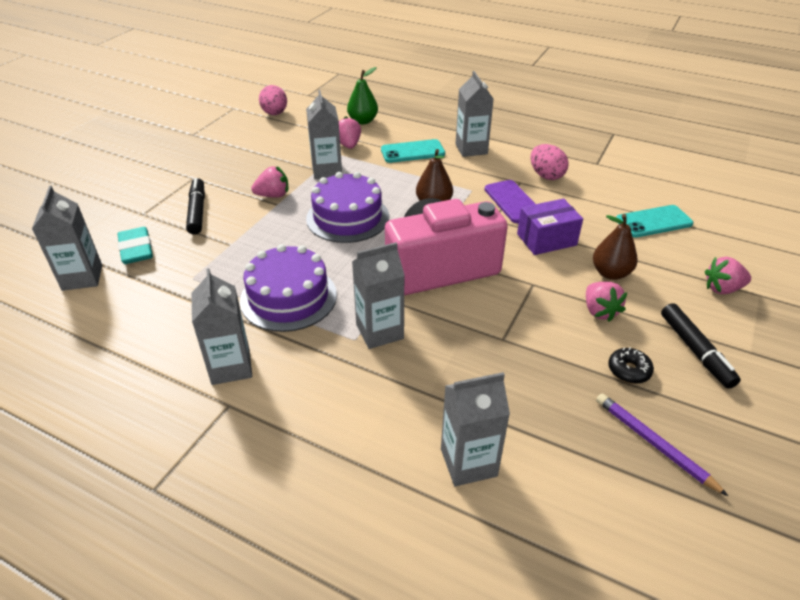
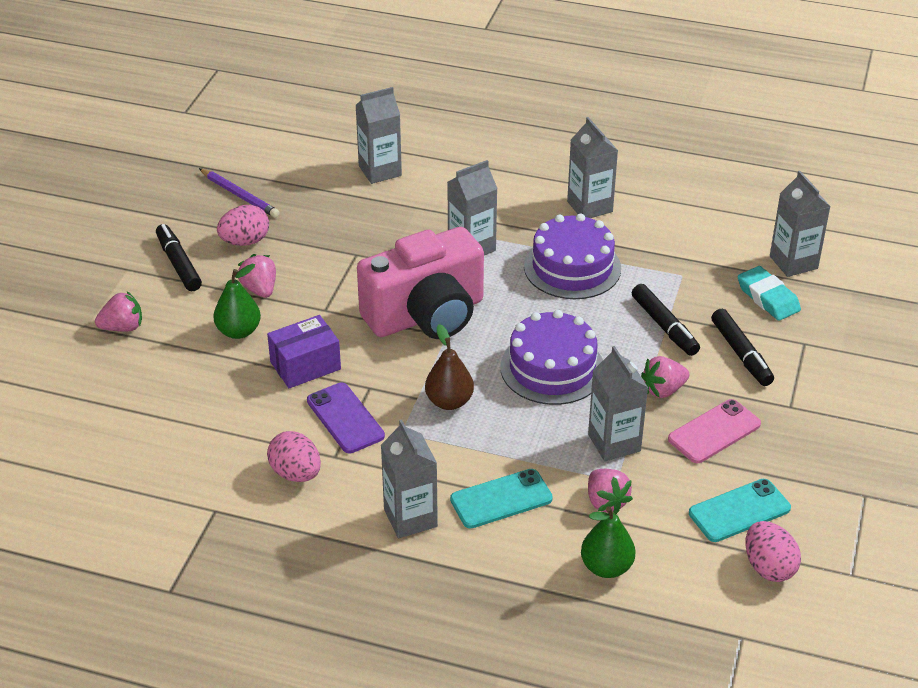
camera: 170 degrees right, 0 degrees up
brown pear [593,214,638,280] -> green pear [213,264,261,339]
black donut [608,347,654,384] -> pink egg [217,205,269,246]
turquoise phone [616,205,693,238] -> turquoise phone moved to [689,479,791,542]
none -> black marker [632,284,700,356]
none -> pink phone [668,399,761,463]

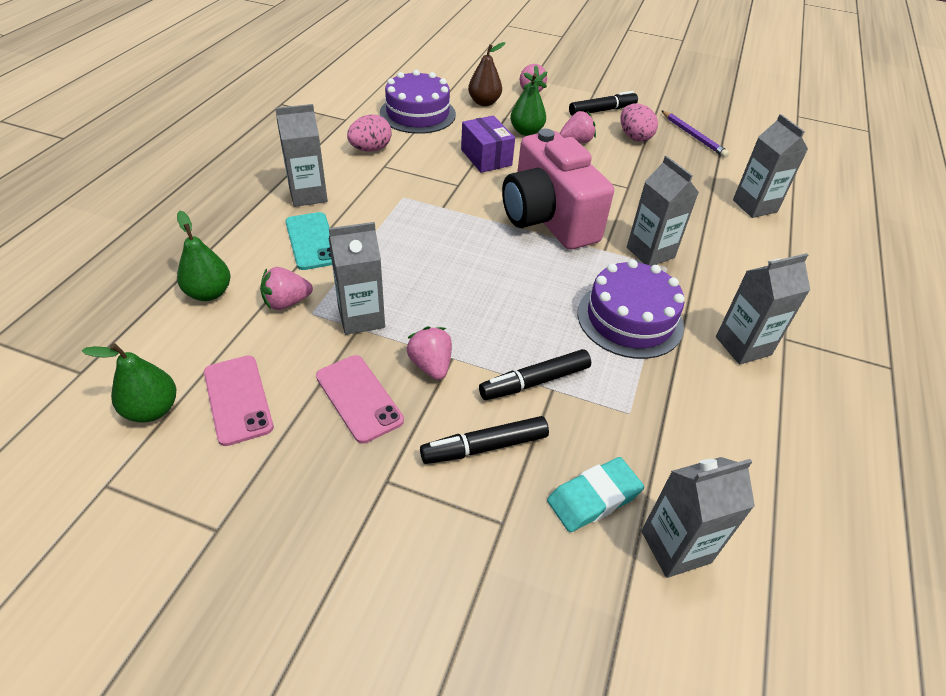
camera: 90 degrees right, 5 degrees up
purple pencil [199,168,280,218] -> purple pencil turned 75 degrees counterclockwise [661,110,729,158]
purple phone [307,383,385,453] -> none
brown pear [425,324,474,410] -> brown pear moved to [468,42,505,106]
purple cake [500,310,603,405] -> purple cake moved to [380,70,456,134]
turquoise phone [689,479,791,542] -> pink phone [204,355,274,446]
pink egg [745,521,801,582] -> green pear [82,343,176,423]

